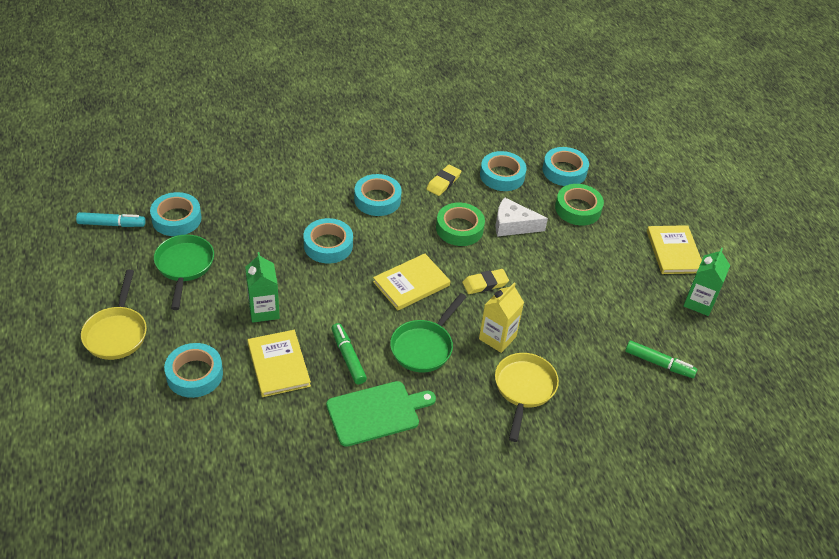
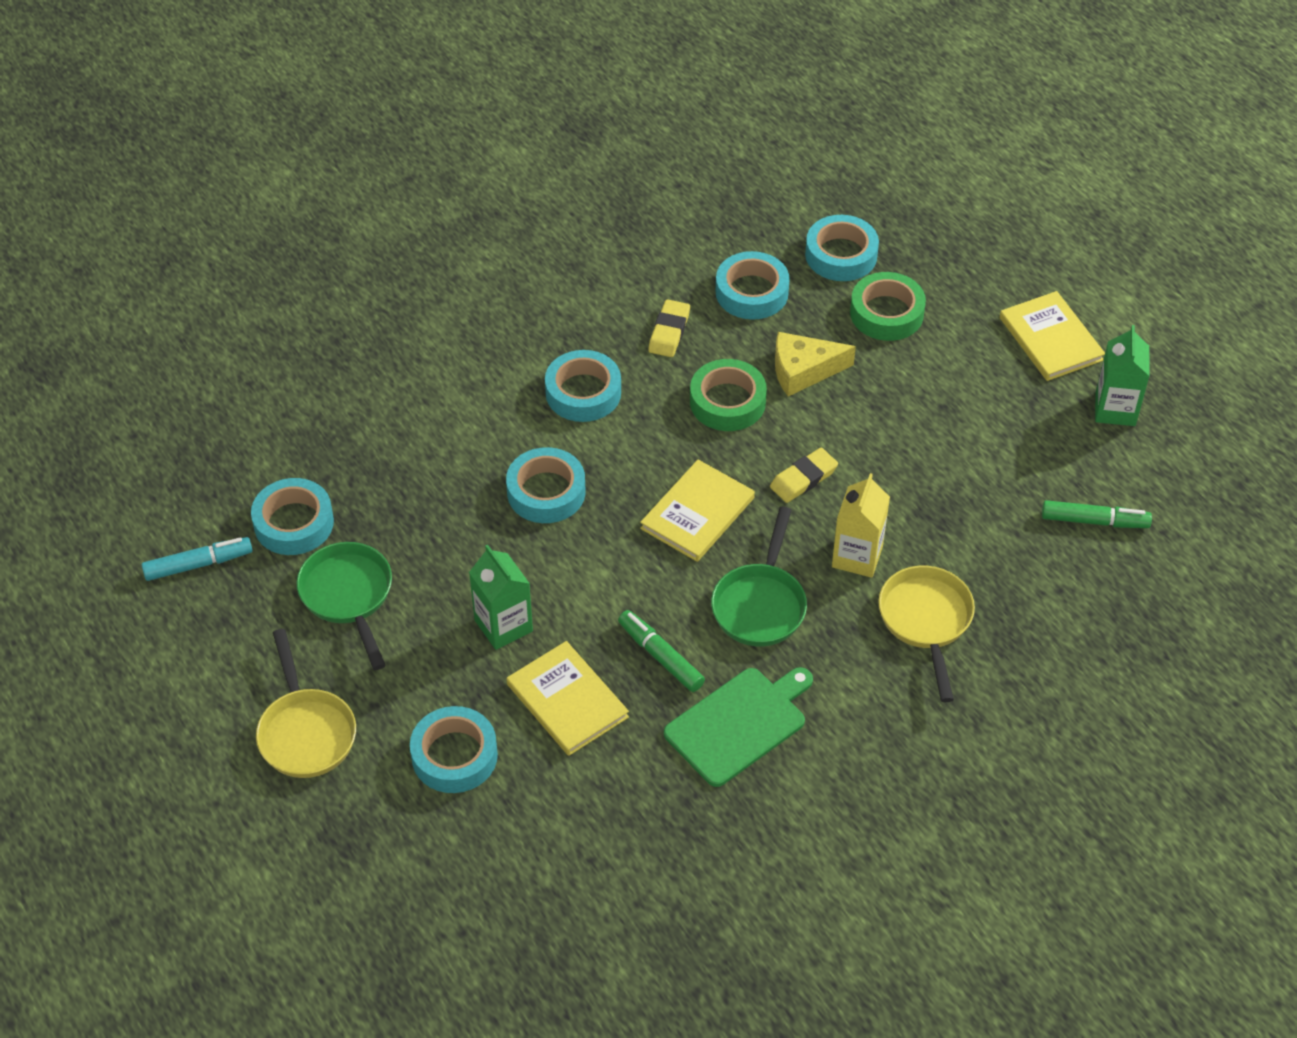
camera: 15 degrees left, 5 degrees up
white cheese [496,197,548,237] -> yellow cheese [775,332,856,396]

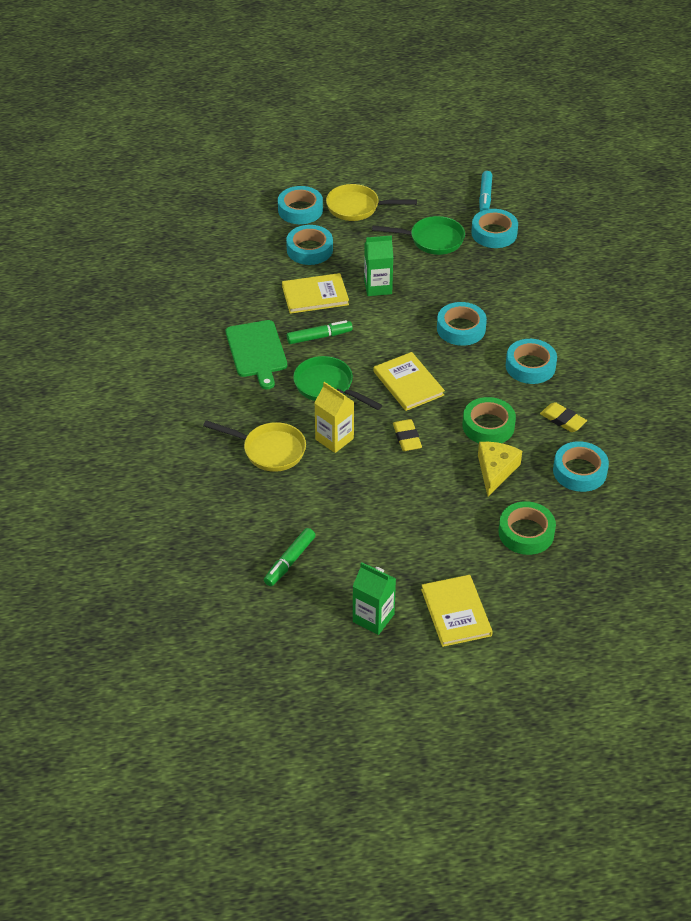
camera: 115 degrees right, 5 degrees down
turquoise tape [805,215,879,281] -> turquoise tape moved to [278,186,323,224]
yellow book [1000,291,1105,381] -> yellow book turned 75 degrees clockwise [421,575,493,647]

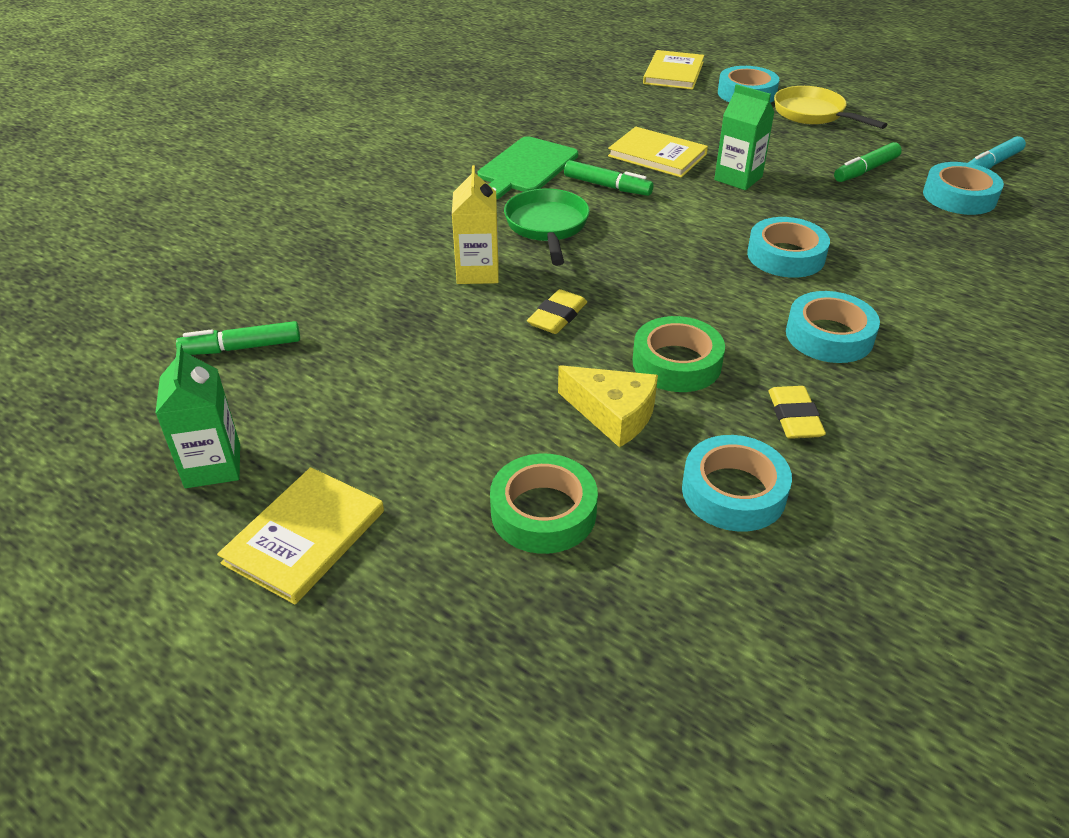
camera: 45 degrees right, 5 degrees down
yellow pan [203,420,306,472] -> none
turquoise tape [286,225,333,265] -> none
green pan [372,216,465,255] -> green marker [834,142,902,182]
yellow book [374,352,445,411] -> yellow book moved to [643,50,704,90]
yellow cheese [478,442,522,497] -> yellow cheese turned 60 degrees clockwise [558,365,658,448]

